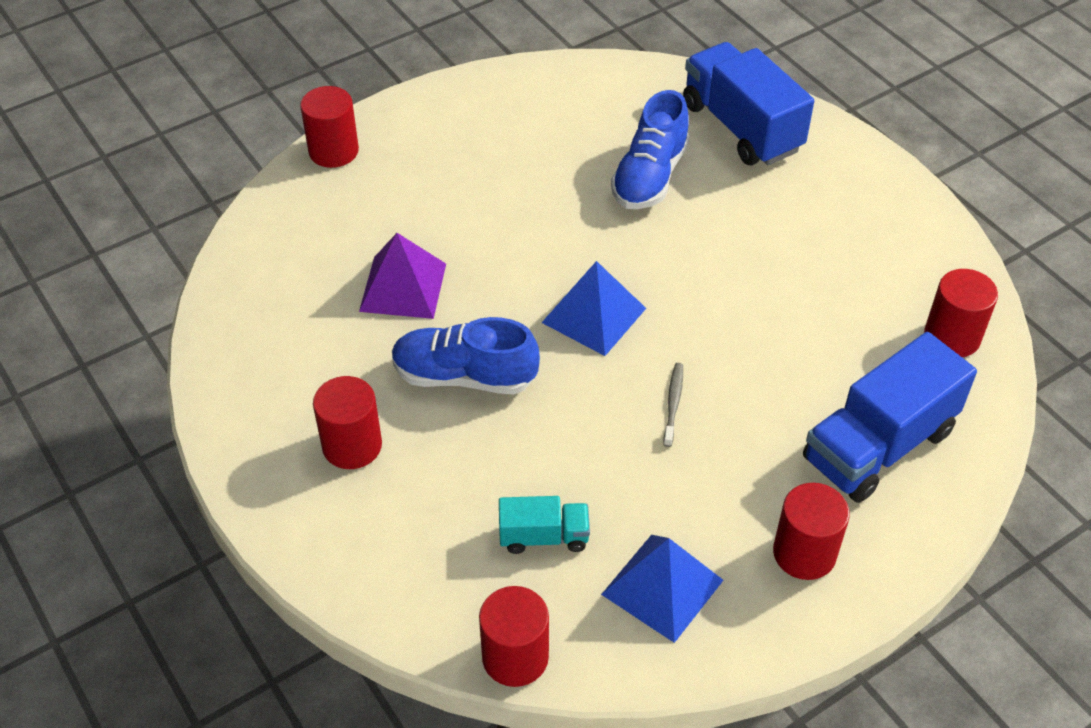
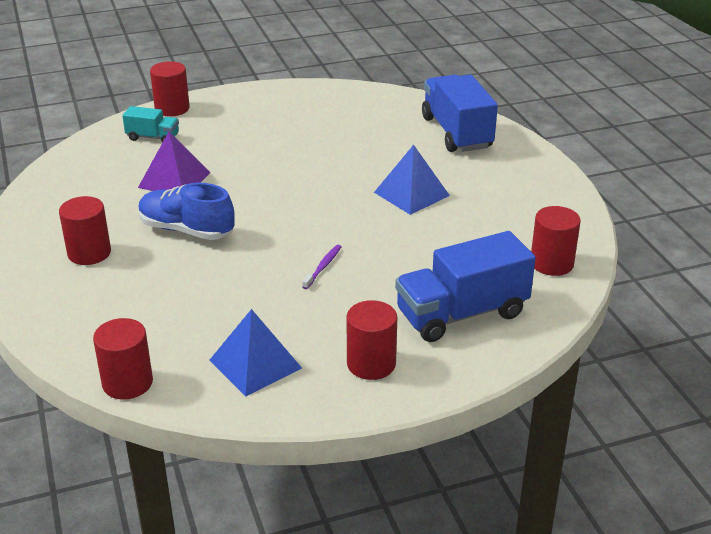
camera: 15 degrees right, 15 degrees down
turquoise truck [499,496,590,554] -> turquoise truck moved to [122,106,179,143]
blue pyramid [541,261,646,356] -> blue pyramid moved to [374,145,450,215]
blue shoe [611,90,690,209] -> none
grey toothbrush [663,363,683,447] -> purple toothbrush [302,245,341,289]

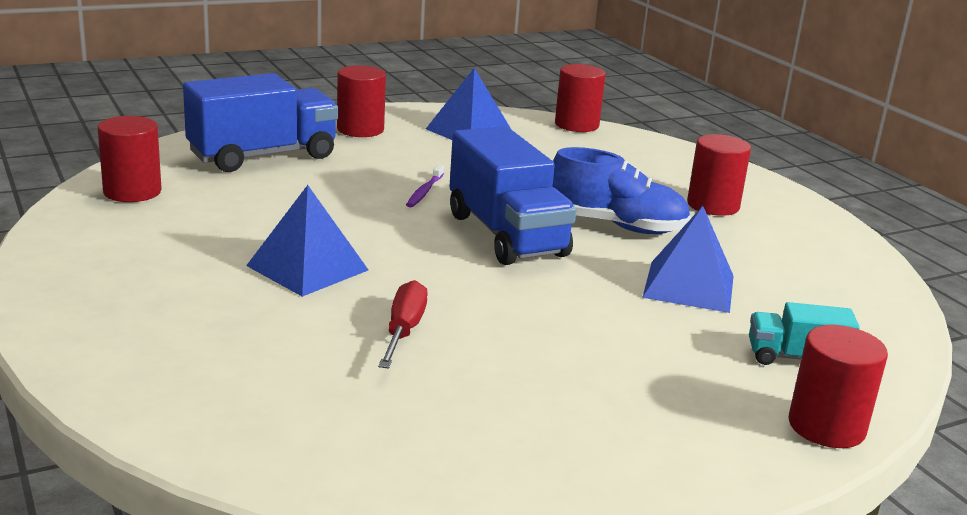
camera: 170 degrees right, 10 degrees down
purple pyramid [138,132,211,191] -> blue pyramid [642,206,734,313]
blue truck [422,75,498,152] -> blue truck moved to [449,126,576,265]
none -> red screwdriver [378,280,428,369]

